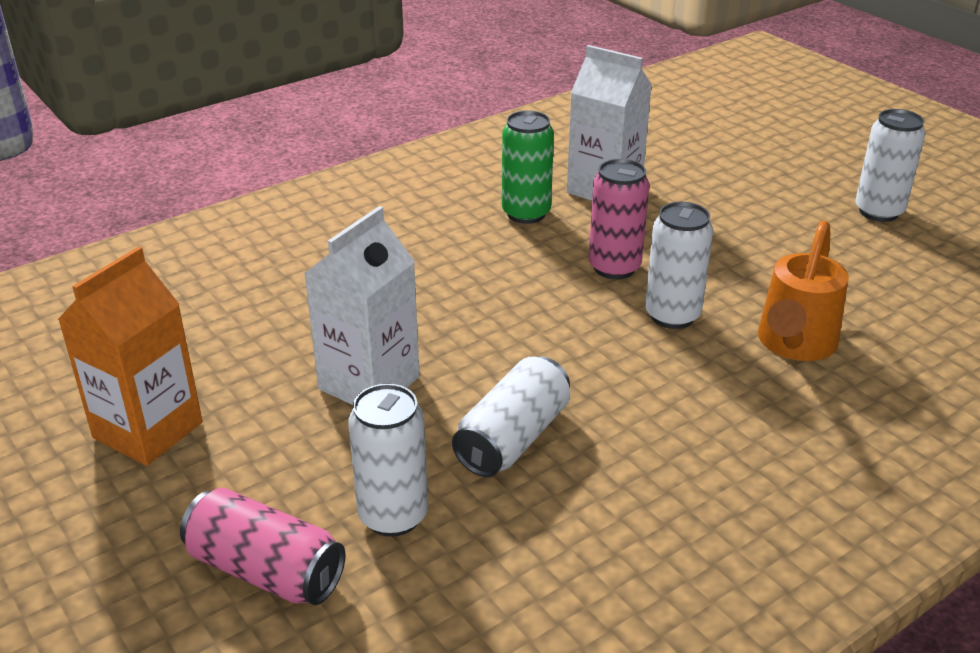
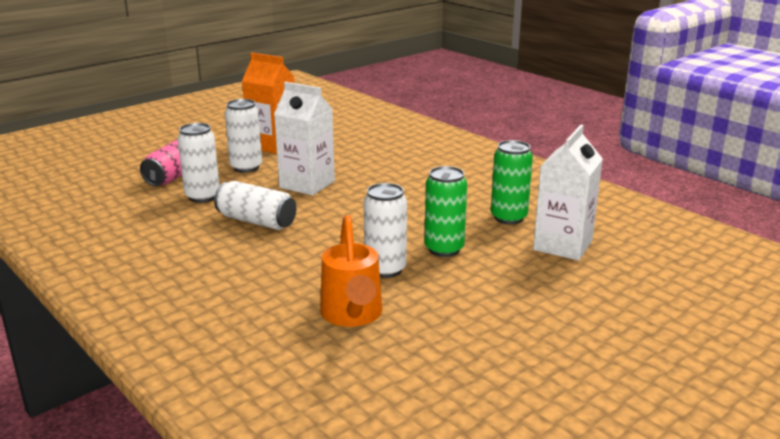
camera: 85 degrees right, 10 degrees down
pink can [589,159,649,279] -> green can [424,166,467,257]
orange watering can [758,220,849,361] -> orange watering can turned 120 degrees counterclockwise [320,215,382,327]
white can [855,109,925,222] -> white can moved to [225,99,262,173]

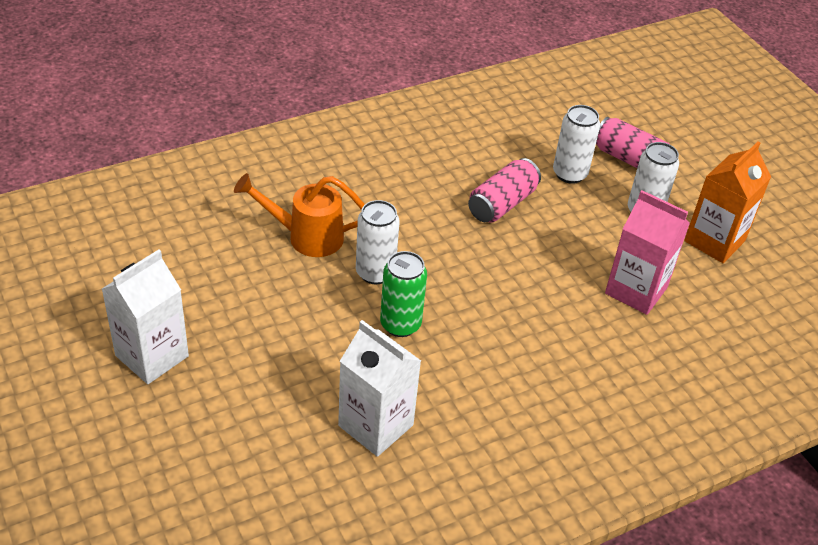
camera: 100 degrees right, 20 degrees up
white can [214,181,296,230] -> pink can [468,158,541,223]
white carton [274,82,335,196] -> white carton moved to [102,250,189,384]
green can [491,140,533,224] -> none
none -> pink carton [605,190,690,315]

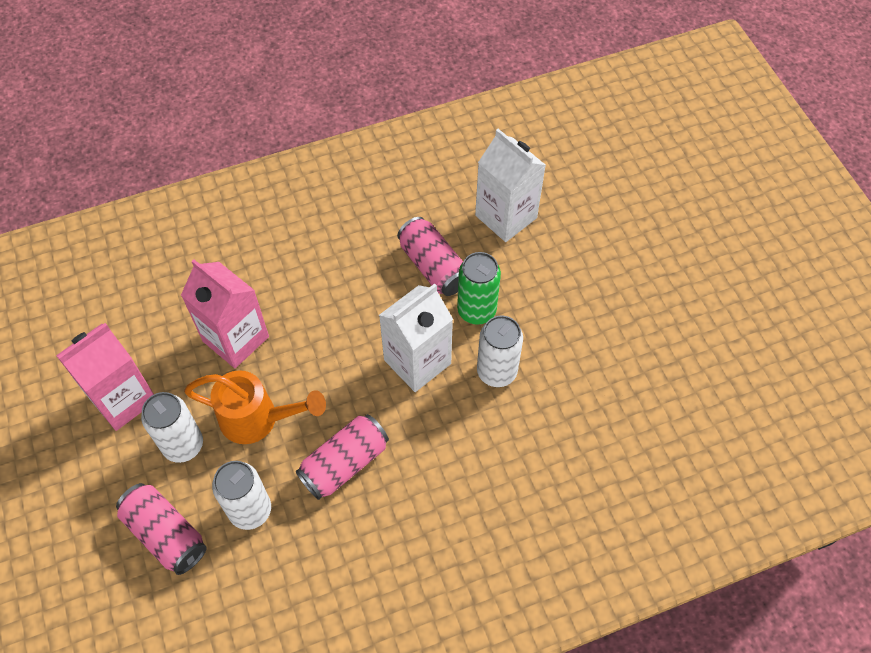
camera: 170 degrees left, 15 degrees up
white carton [102,250,189,384] -> white carton moved to [379,284,453,392]
orange watering can [234,173,365,257] -> orange watering can moved to [184,370,326,444]
orange carton [684,141,771,263] -> pink carton [56,323,154,431]
none -> pink can [397,217,463,296]

